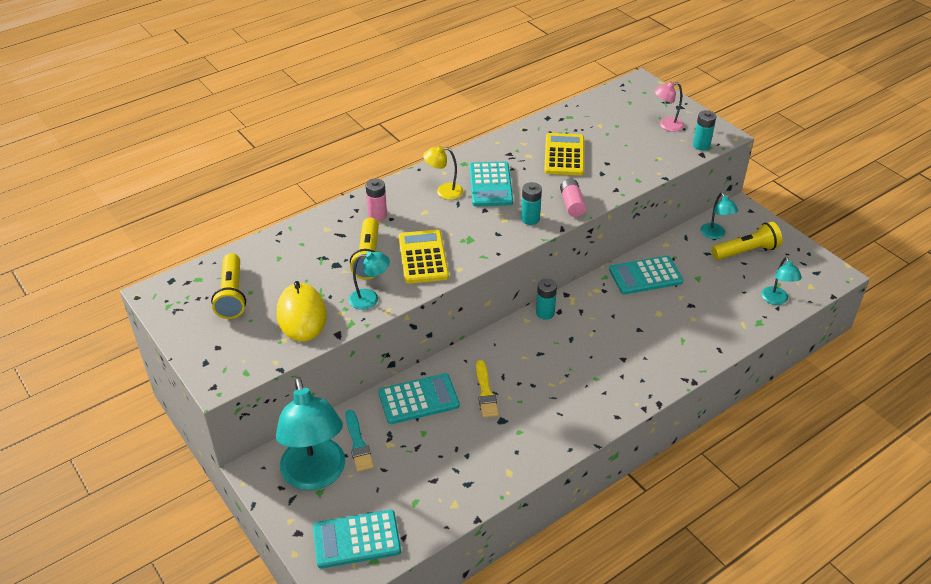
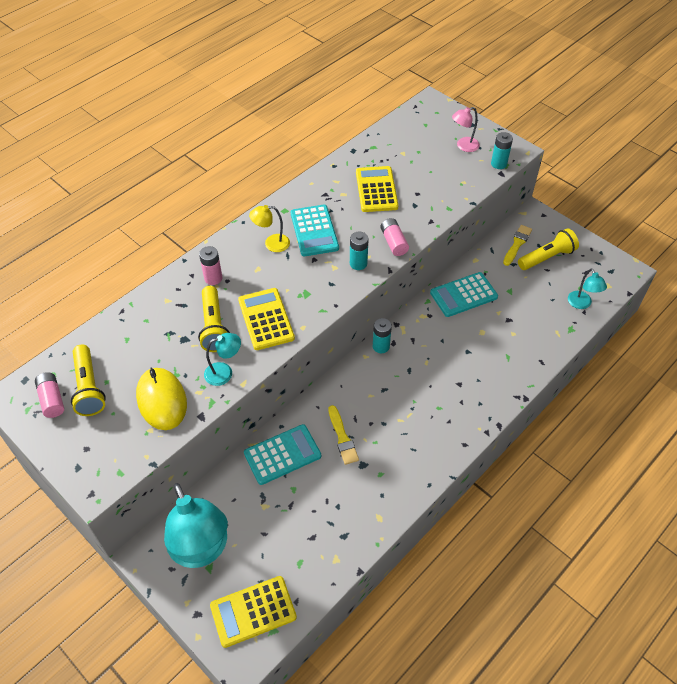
camera: 10 degrees left, 10 degrees up
turquoise calculator [313,510,401,569] -> yellow calculator [210,576,297,648]
turquoise brush [345,410,374,472] -> none
turquoise lamp [700,193,738,239] -> yellow brush [503,225,532,266]
none -> pink battery [35,372,64,418]

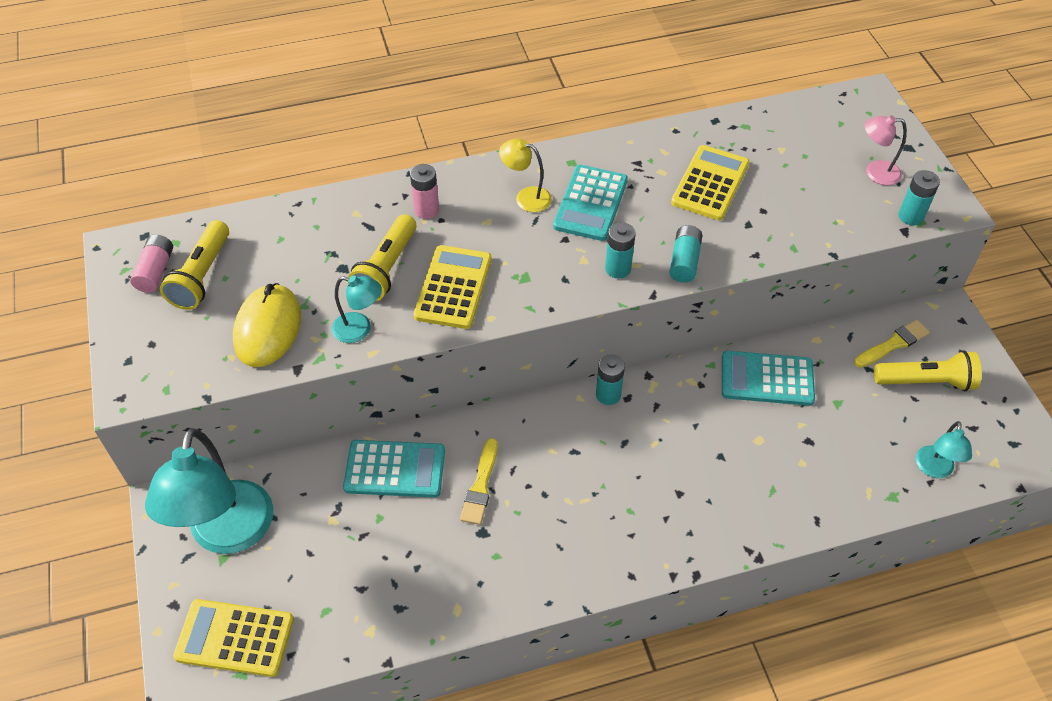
camera: 30 degrees right, 0 degrees up
pink battery [380,218,409,256] -> turquoise battery [669,225,702,283]

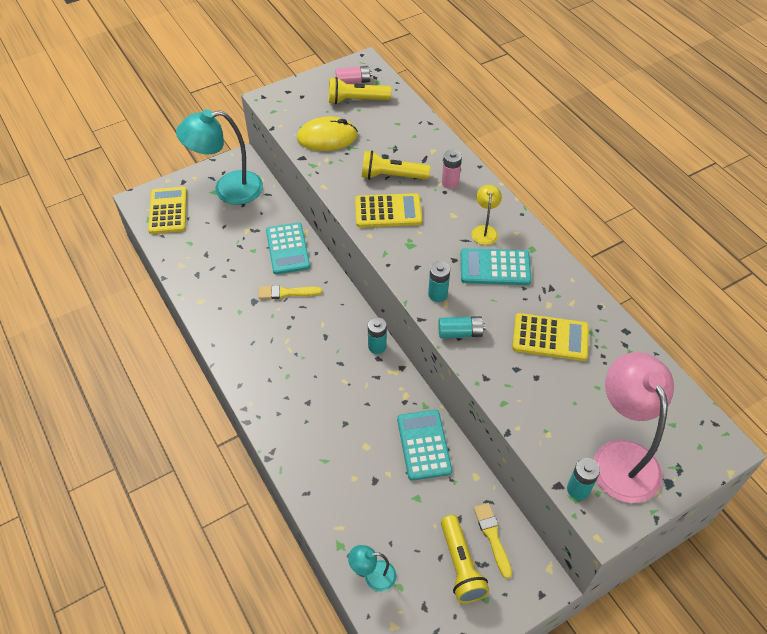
camera: 75 degrees right, 0 degrees up
turquoise lamp [332,276,382,343] -> none
yellow brush [854,320,930,368] -> yellow brush turned 150 degrees counterclockwise [474,503,512,579]
pink lamp [864,115,907,185] -> pink lamp [593,352,674,503], size x2.11

